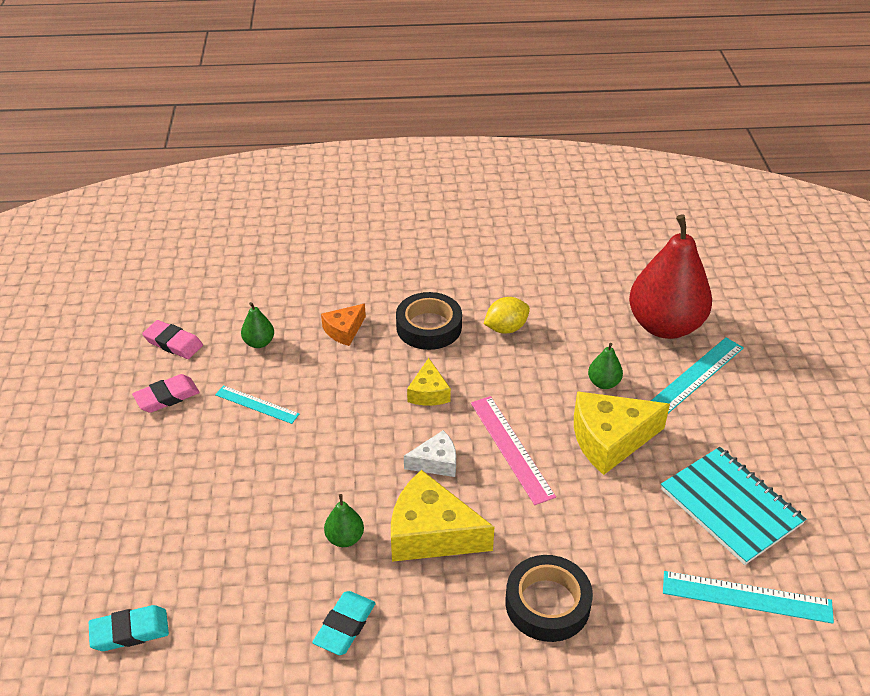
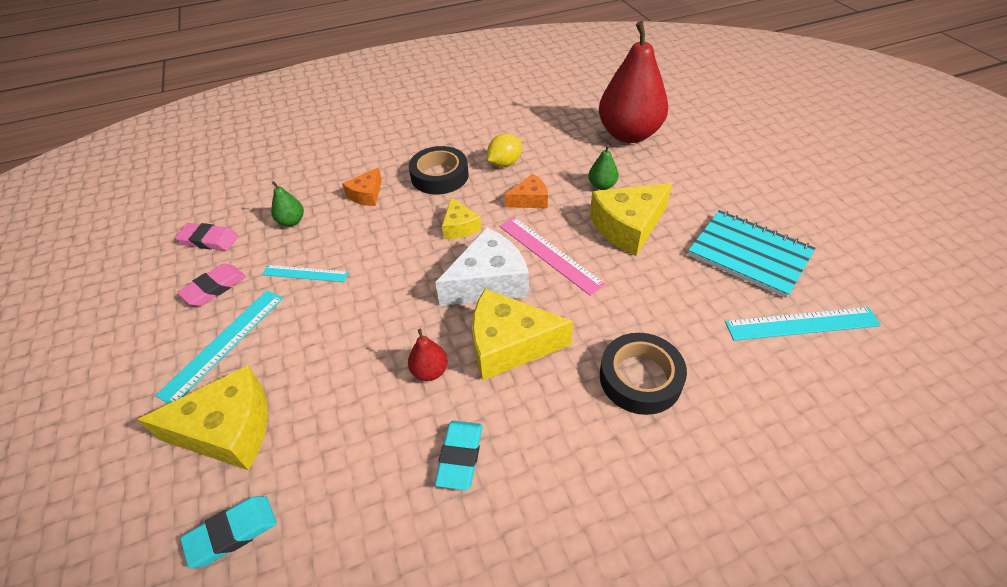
camera: 15 degrees left, 5 degrees up
green pear [324,494,364,547] -> red pear [408,329,448,381]
white cheese [404,430,456,477] -> white cheese [435,227,529,306], size x1.81
turquoise ruler [651,337,744,413] -> turquoise ruler moved to [155,290,283,404]
none -> yellow cheese [137,365,268,470]
none -> orange cheese [505,174,548,208]

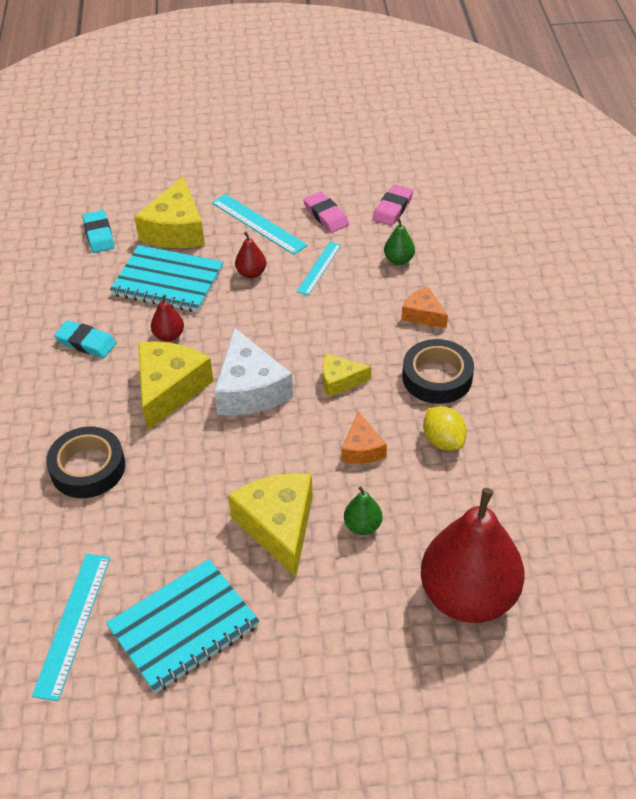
camera: 105 degrees right, 0 degrees up
pink ruler [499,217,606,296] -> none
none -> turquoise notebook [110,245,223,312]
none -> red pear [235,232,266,278]

